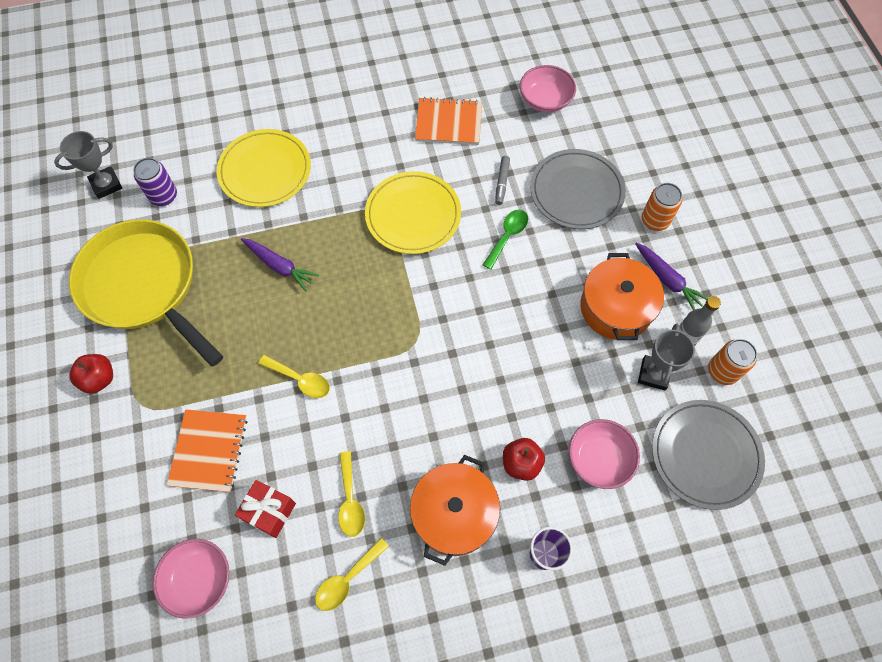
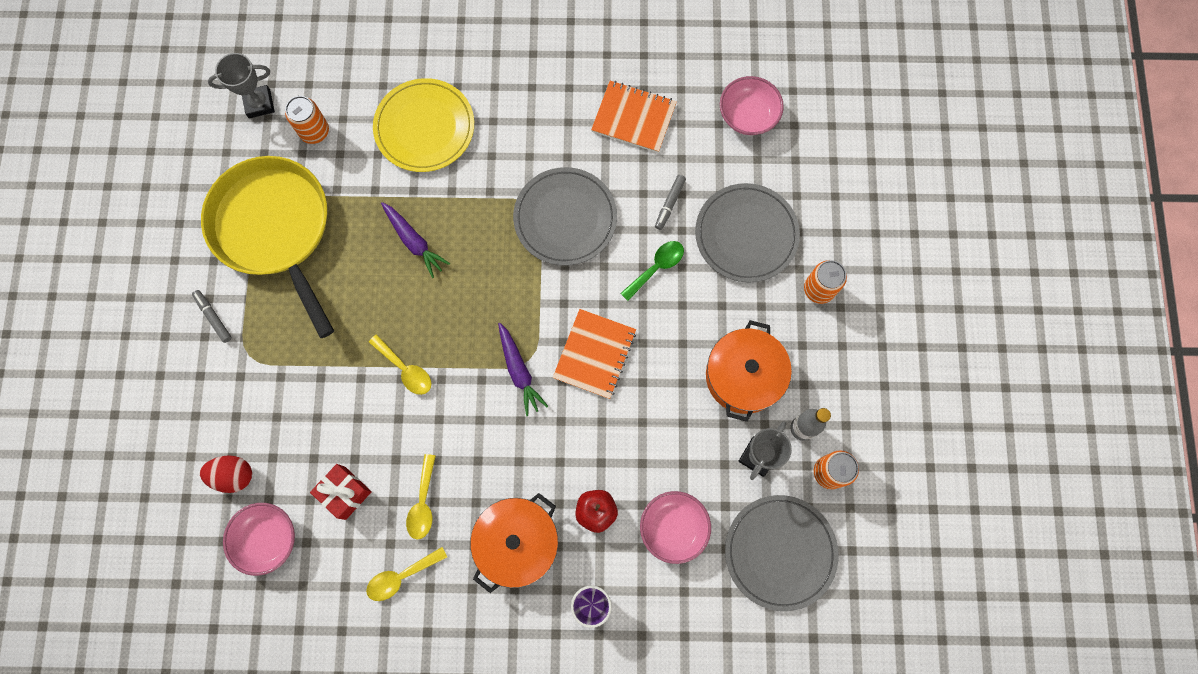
camera: 15 degrees right, 10 degrees up
red apple [69,354,113,394] -> grey marker [192,290,232,343]
purple can [133,158,177,206] -> orange can [285,96,329,144]
orange notebook [167,409,247,492] -> orange notebook moved to [553,309,636,399]
yellow plate [365,171,461,254] -> grey plate [513,167,617,266]
purple carrot [635,242,708,310] -> purple carrot moved to [498,323,548,416]
none -> red egg [200,455,252,493]

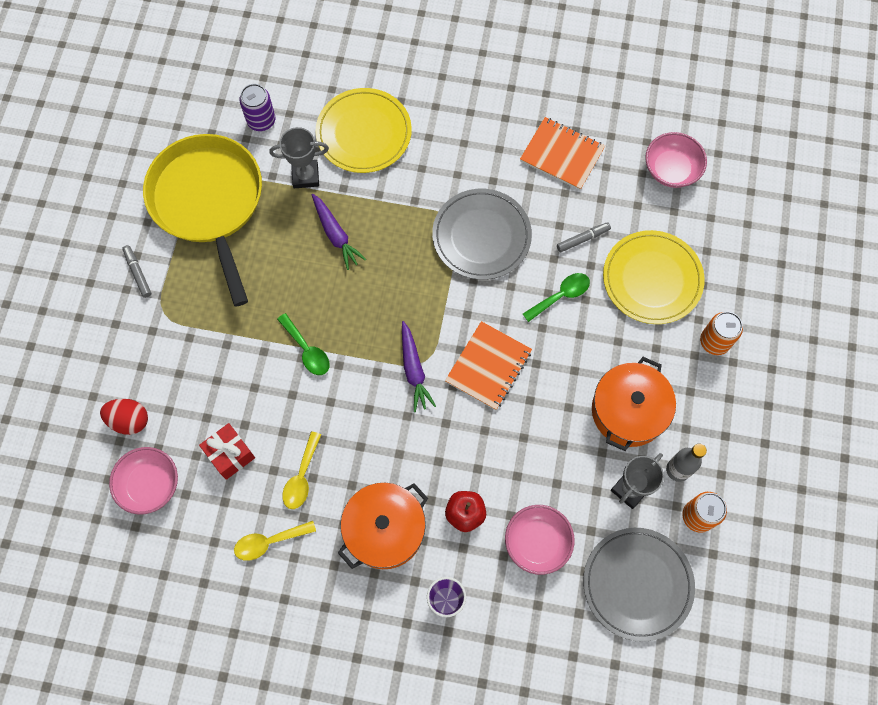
camera: 10 degrees right, 5 degrees down
grey trophy [208,53,275,118] -> grey trophy moved to [269,127,329,188]
orange can [285,96,329,144] -> purple can [239,84,275,131]
yellow spoon [369,334,432,395] -> green spoon [277,313,330,375]
grey marker [655,175,686,230] -> grey marker turned 150 degrees counterclockwise [557,222,611,252]
grey plate [695,183,800,283] -> yellow plate [603,230,705,324]

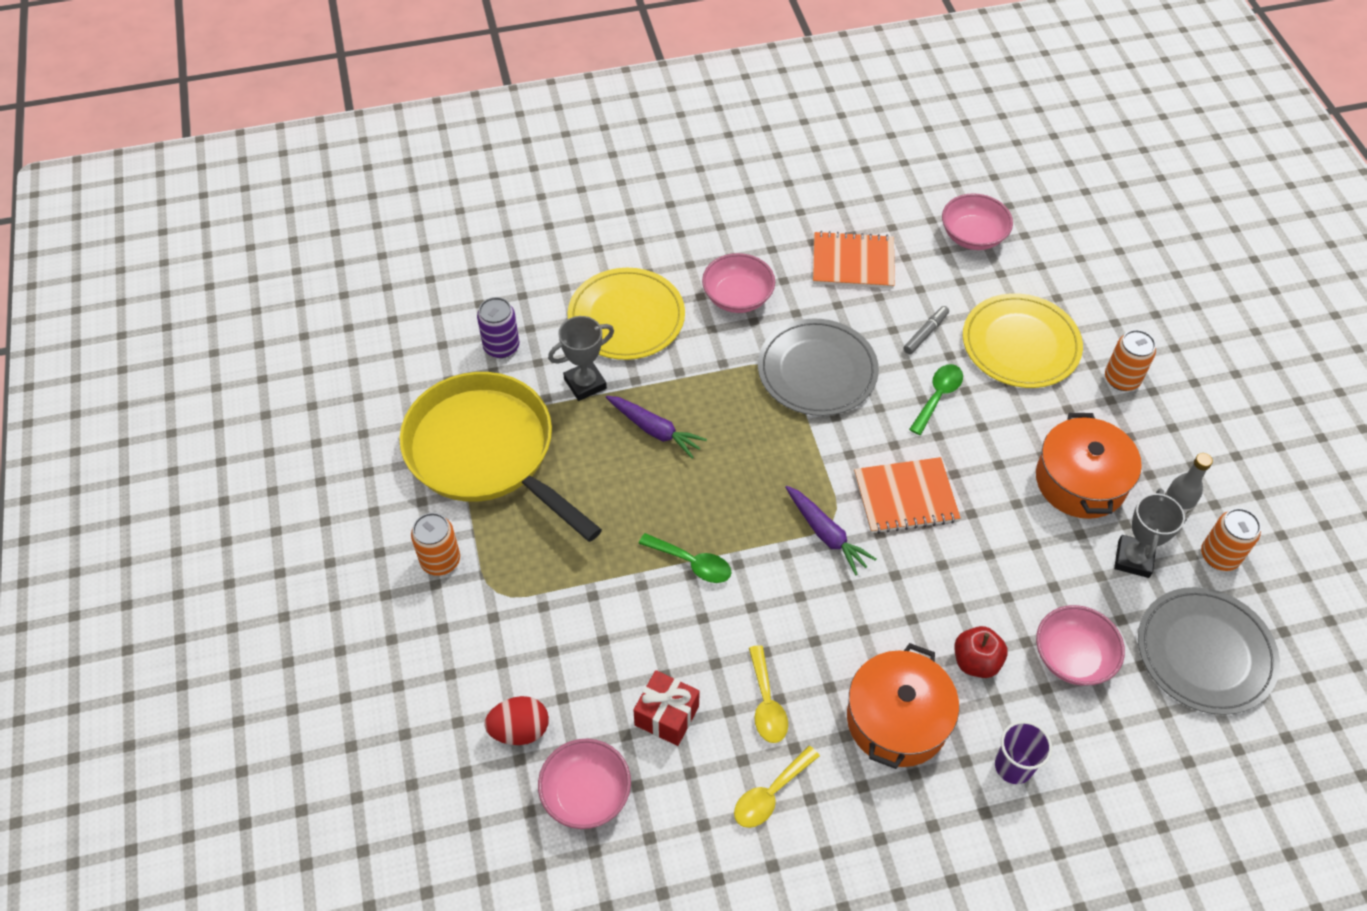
camera: 25 degrees left, 15 degrees down
grey marker [122,245,151,298] -> orange can [411,513,460,576]
orange notebook [445,321,532,410] -> orange notebook turned 75 degrees clockwise [854,457,961,534]
none -> pink bowl [702,253,775,313]

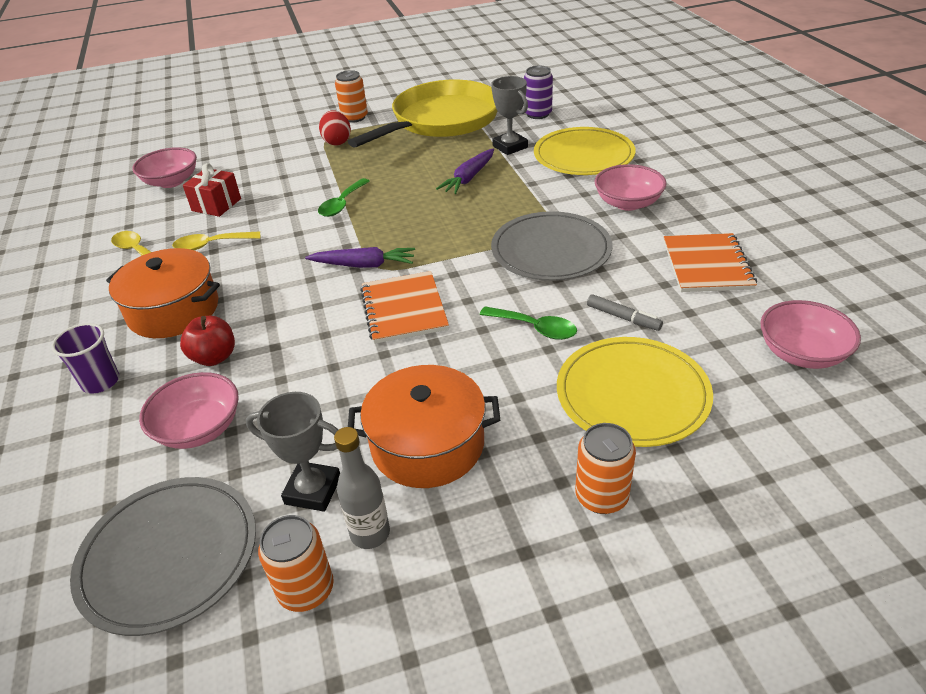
camera: 90 degrees right, 15 degrees down
red egg [484,696,549,745] -> red egg moved to [319,111,351,146]
purple carrot [785,486,877,575] -> purple carrot turned 135 degrees counterclockwise [305,247,415,268]

